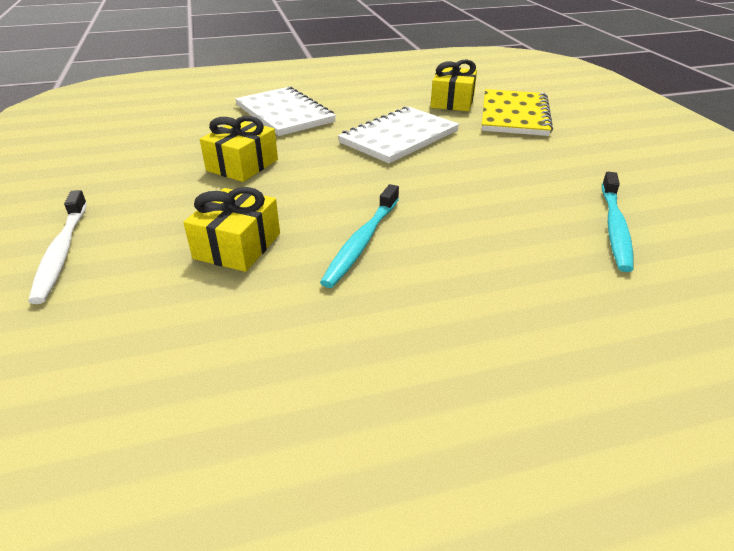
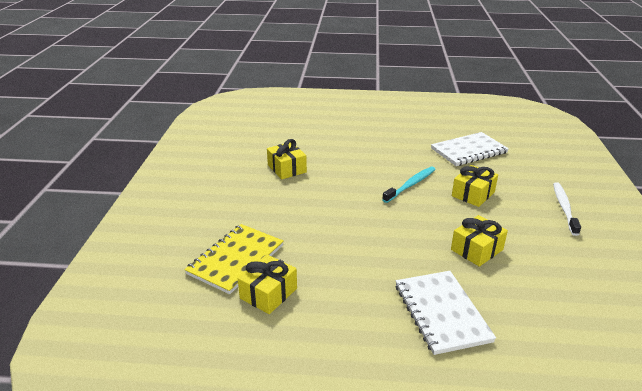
camera: 160 degrees left, 5 degrees down
white notebook [338,106,460,163] -> white notebook moved to [431,132,509,166]
turquoise toothbrush [602,172,634,272] -> yellow gift [267,139,307,179]

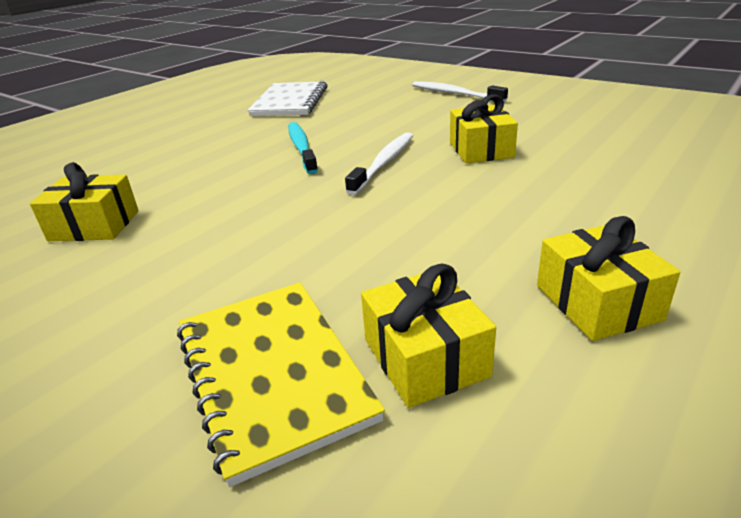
camera: 55 degrees left, 0 degrees up
white notebook [396,271,496,355] -> none
yellow gift [452,165,498,207] -> yellow gift moved to [537,216,680,341]
none -> white toothbrush [345,132,413,195]

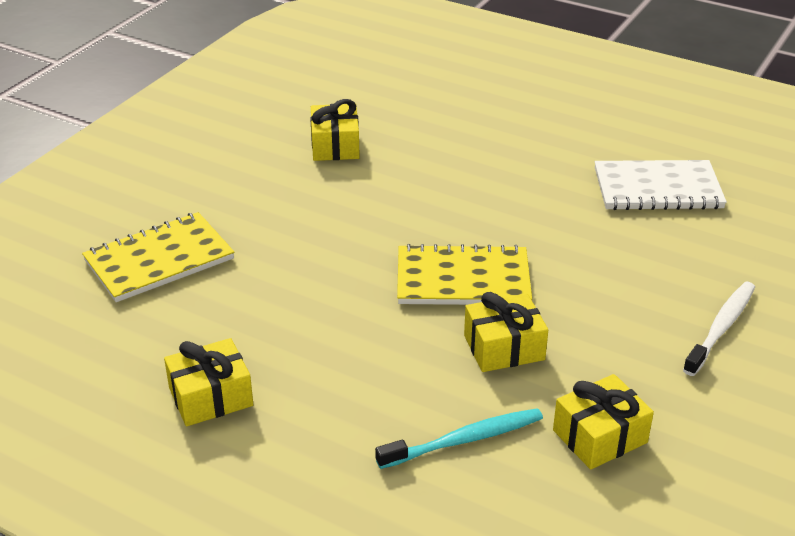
camera: 80 degrees right, 5 degrees up
turquoise toothbrush [288,122,318,174] -> turquoise toothbrush moved to [375,408,543,469]
white toothbrush [345,132,413,195] -> yellow notebook [397,244,532,305]
yellow gift [361,264,496,408] -> yellow gift moved to [553,374,654,470]

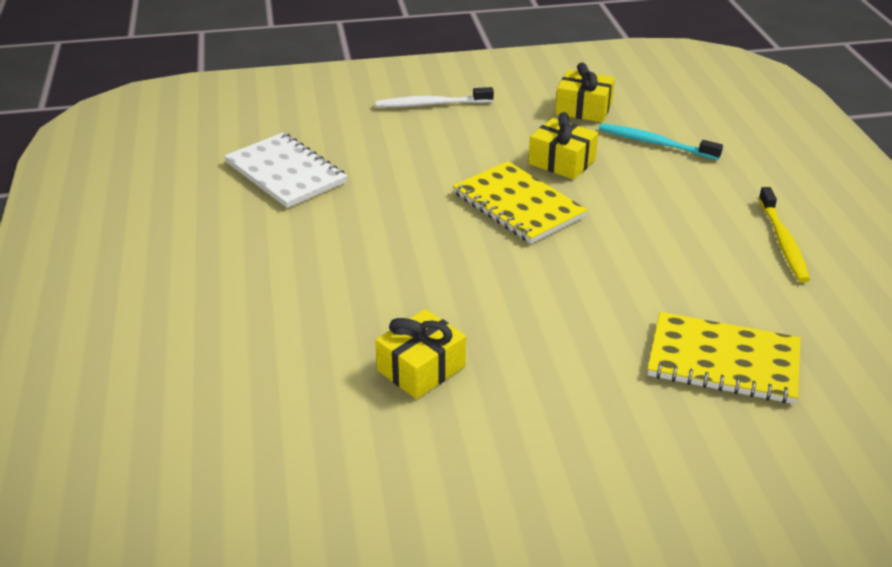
camera: 130 degrees left, 0 degrees up
yellow gift [164,338,253,426] -> yellow toothbrush [759,187,810,283]

